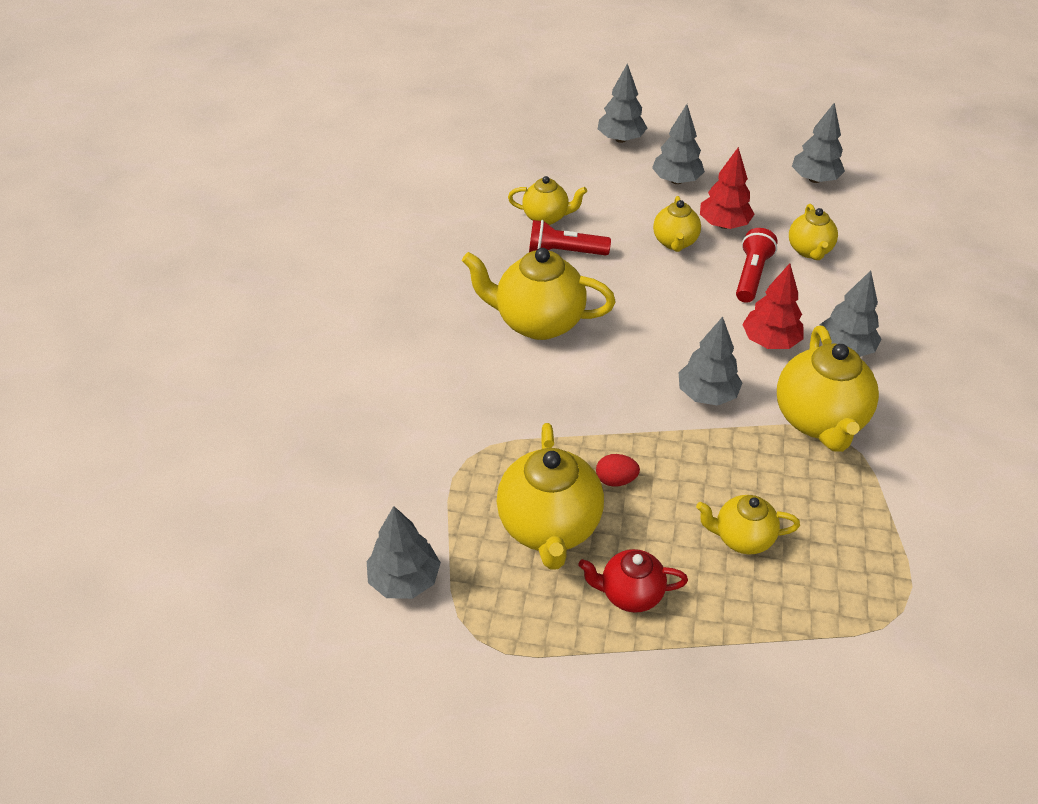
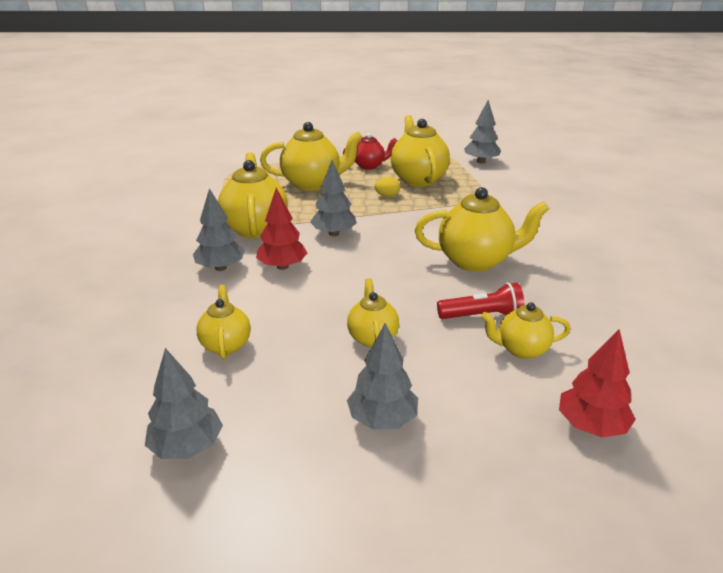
camera: 170 degrees right, 15 degrees down
red egg [596,454,640,487] -> yellow egg [374,177,400,197]
grey tree [598,63,647,143] -> none
yellow teapot [696,495,800,554] -> yellow teapot [260,122,363,191], size x1.74
red tree [700,147,755,229] -> red tree moved to [559,329,635,437]
red flashlight [736,228,778,303] -> none

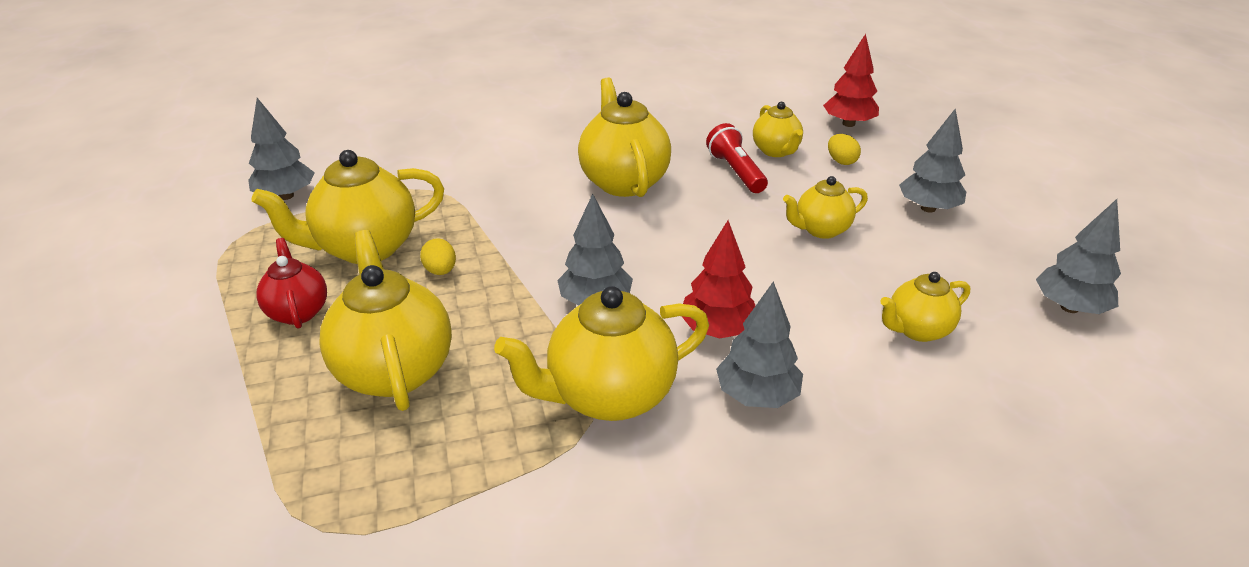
camera: 105 degrees left, 5 degrees up
none -> yellow egg [828,134,861,165]

